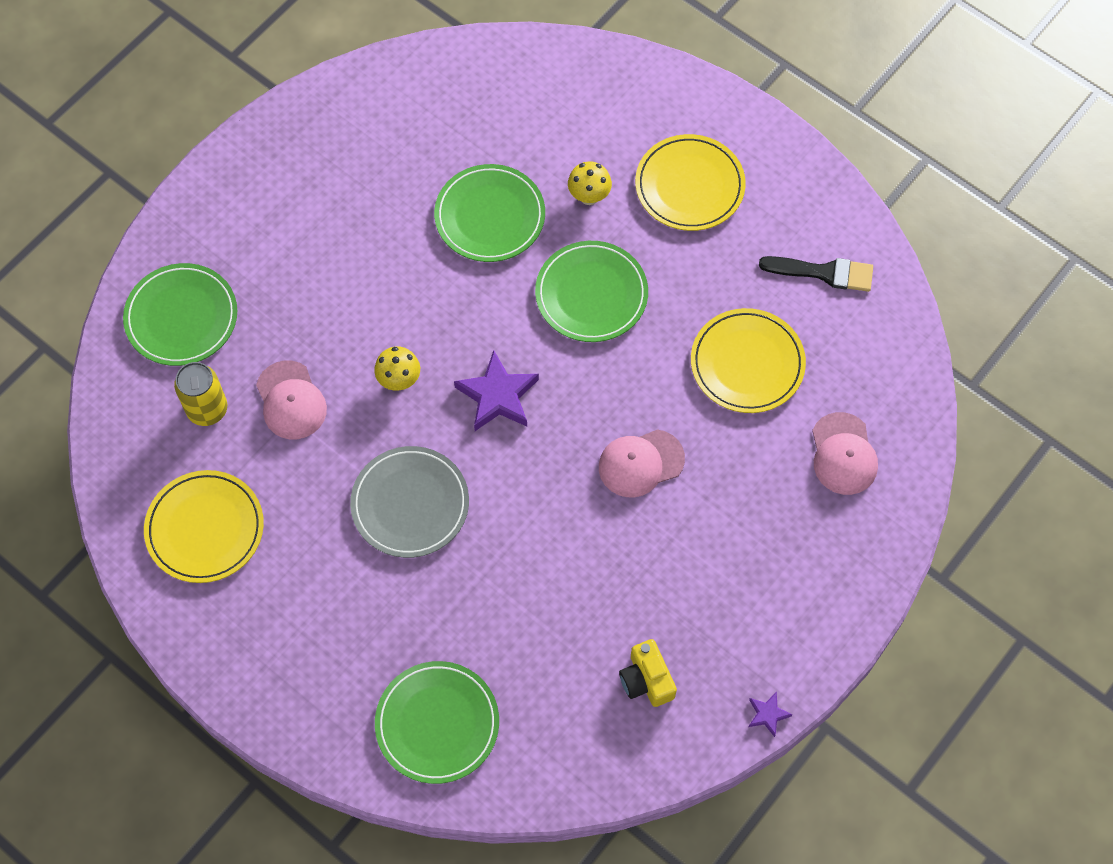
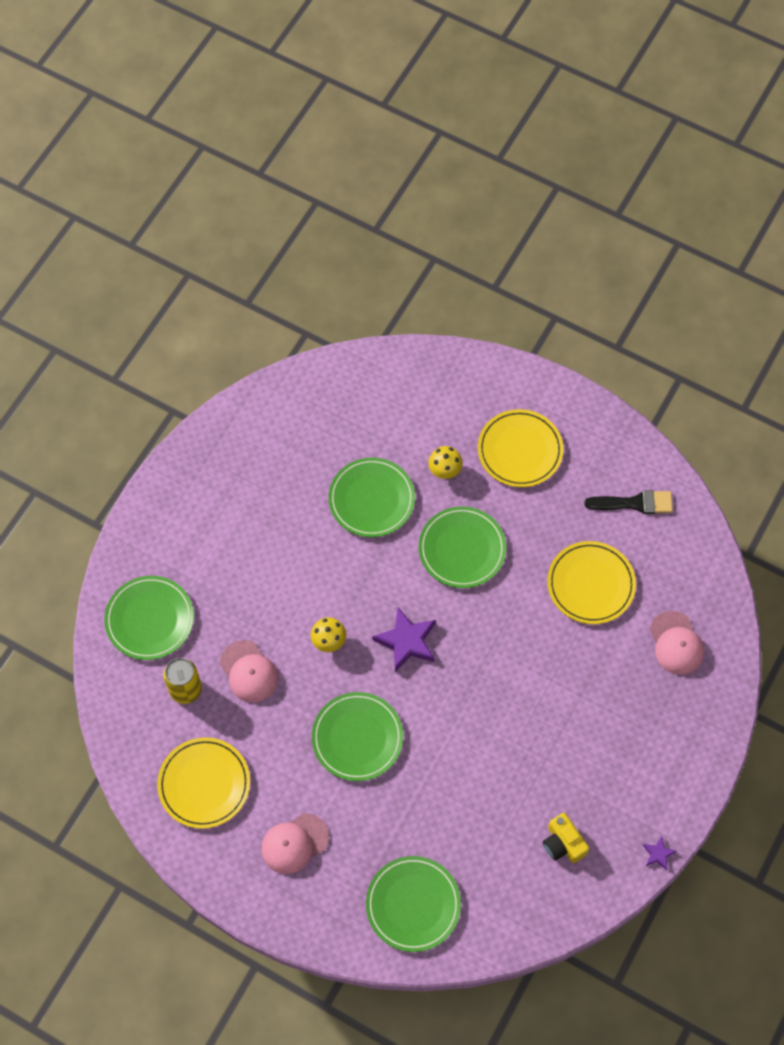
camera: 10 degrees left, 0 degrees up
grey plate [350,446,469,558] -> green plate [312,692,403,781]
pink cap [599,429,685,497] -> pink cap moved to [261,813,329,874]

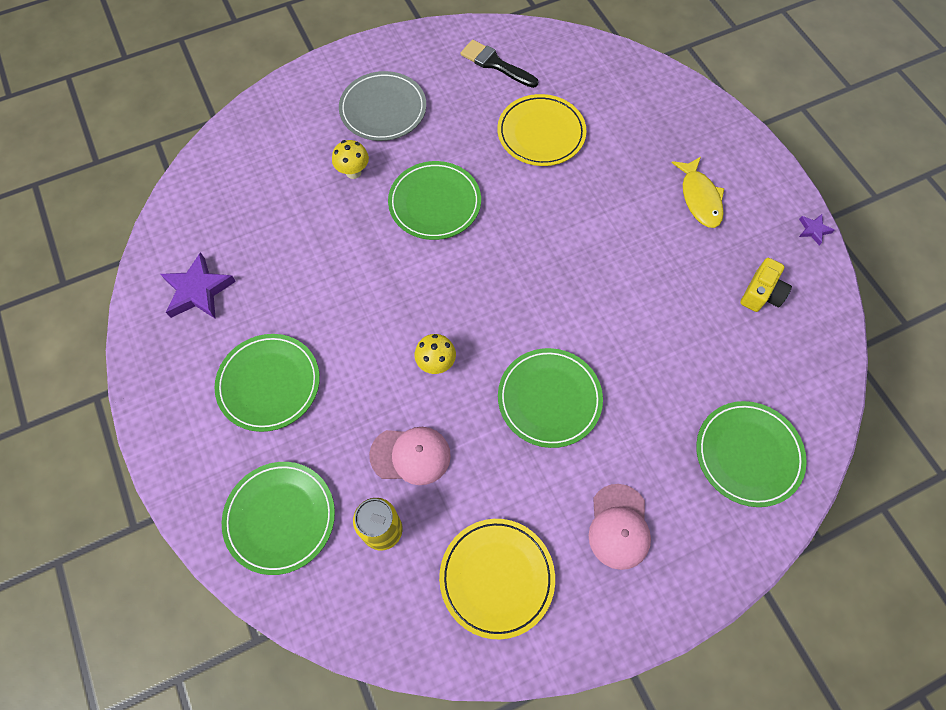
camera: 55 degrees left, 0 degrees up
green plate [329,458,415,537] -> green plate moved to [215,334,320,432]
purple star [372,607,436,672] -> purple star moved to [161,252,236,319]
yellow plate [478,409,563,487] -> grey plate [339,71,426,141]
yellow camera [543,813,590,863] -> yellow camera turned 60 degrees counterclockwise [740,258,792,312]
black brush [584,490,673,514] -> black brush turned 90 degrees counterclockwise [461,40,538,88]
pink cap [650,611,704,675] -> none
none -> yellow fish [671,157,724,228]

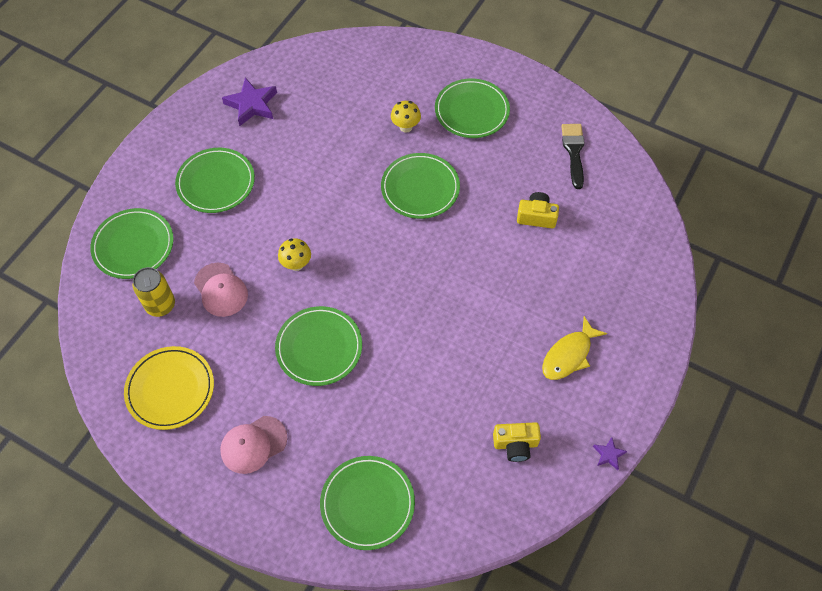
camera: 55 degrees right, 5 degrees down
grey plate [339,71,426,141] -> green plate [435,78,510,138]
yellow plate [497,94,587,166] -> yellow camera [517,192,559,229]

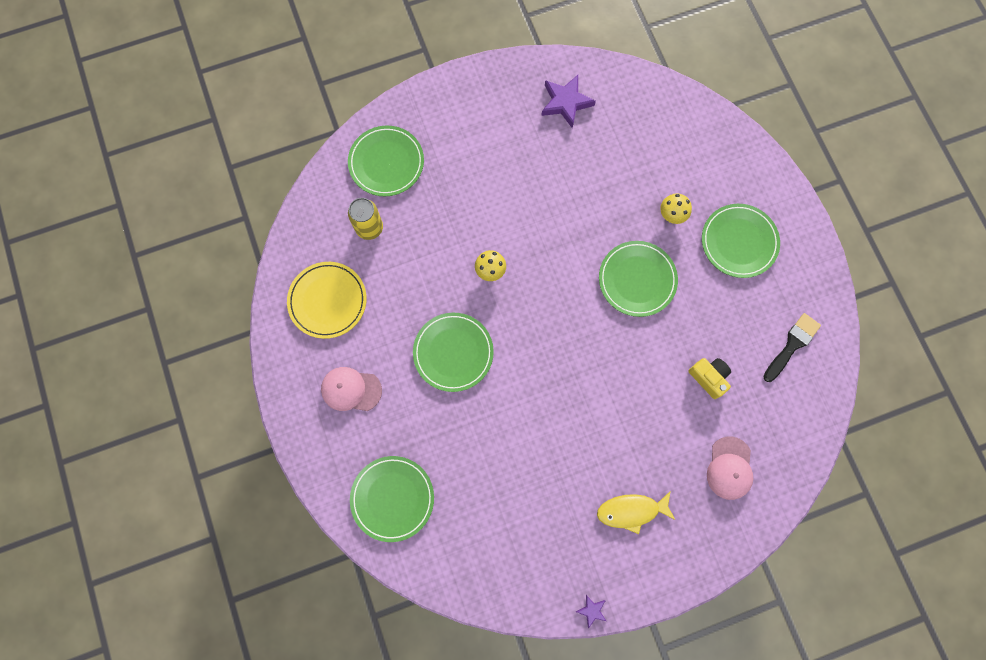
camera: 40 degrees right, 15 degrees up
green plate [175,148,255,213] -> none
pink cap [194,263,248,317] -> pink cap moved to [707,436,753,500]
yellow camera [493,422,541,462] -> none

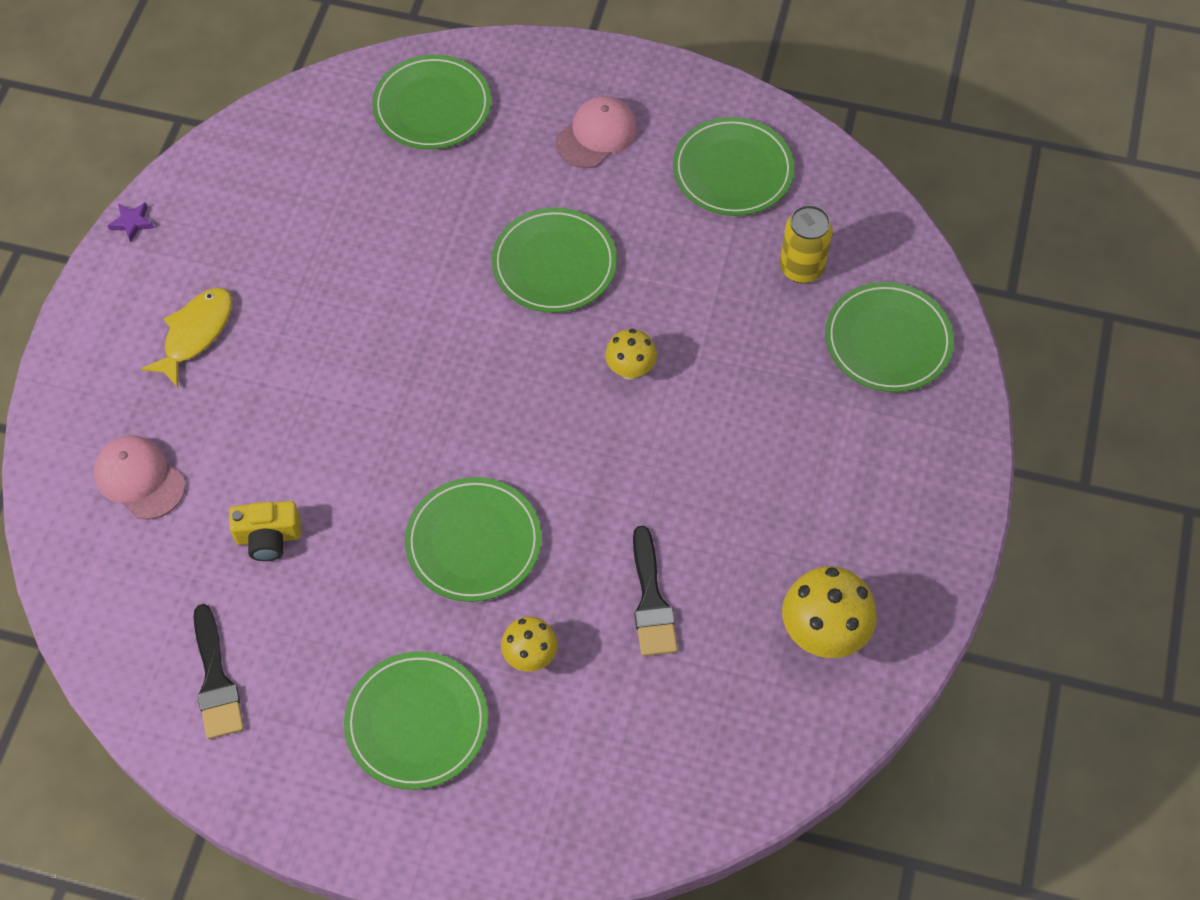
camera: 125 degrees right, 15 degrees down
yellow plate [287,262,367,339] -> green plate [673,117,794,216]
purple star [541,75,596,128] -> yellow mushroom [782,567,877,658]
none -> black brush [633,526,678,656]

